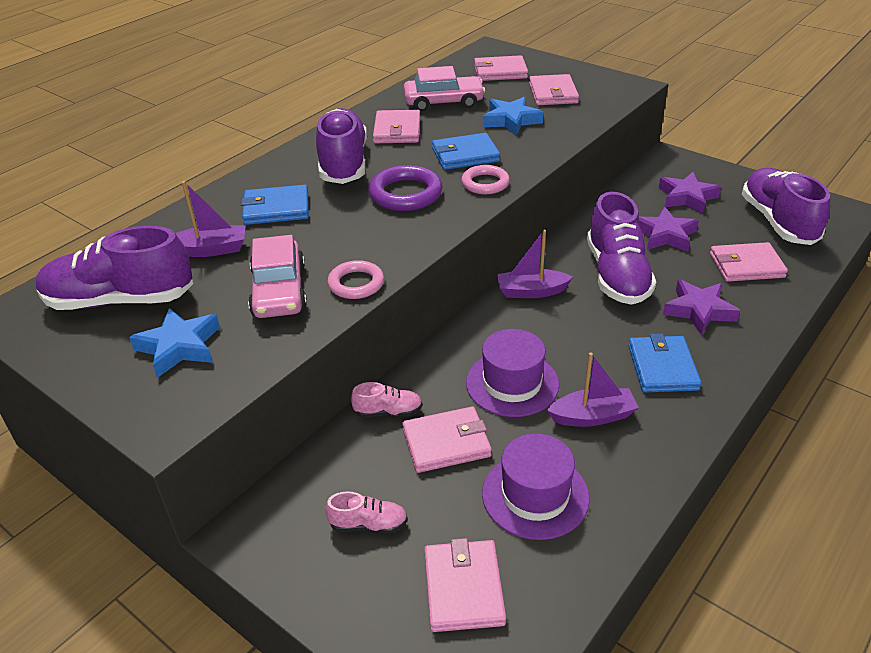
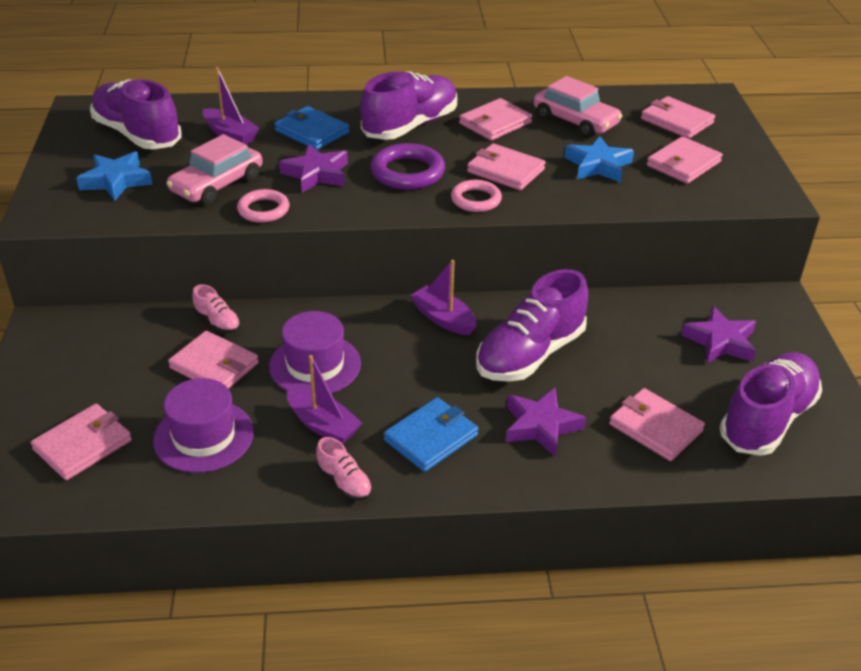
camera: 45 degrees right, 0 degrees up
pink shoe [325,491,408,533] -> pink shoe moved to [316,437,372,501]
blue wallet [432,133,500,170] -> pink wallet [467,143,546,190]
purple star [639,207,699,252] -> purple star moved to [279,144,348,193]

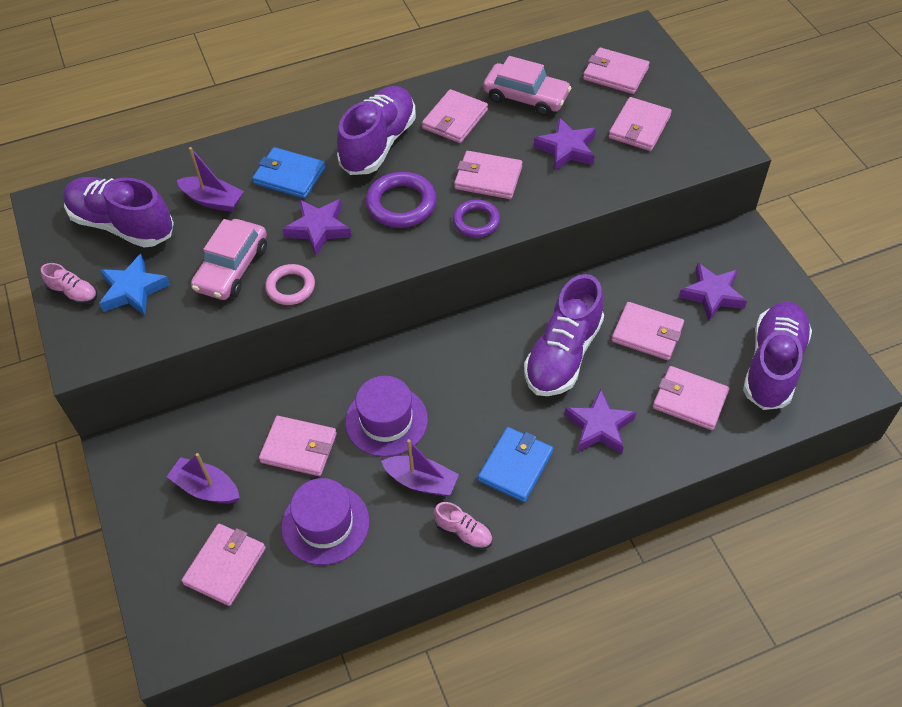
camera: 15 degrees left, 15 degrees up
pink shoe [192,284,241,333] -> pink shoe moved to [41,263,97,305]
purple boat [410,260,476,335] -> purple boat moved to [167,453,240,503]
pink ring [451,180,502,212] -> purple ring [453,200,500,237]
blue star [564,136,634,182] -> purple star [534,117,596,171]
none -> pink wallet [612,302,684,360]

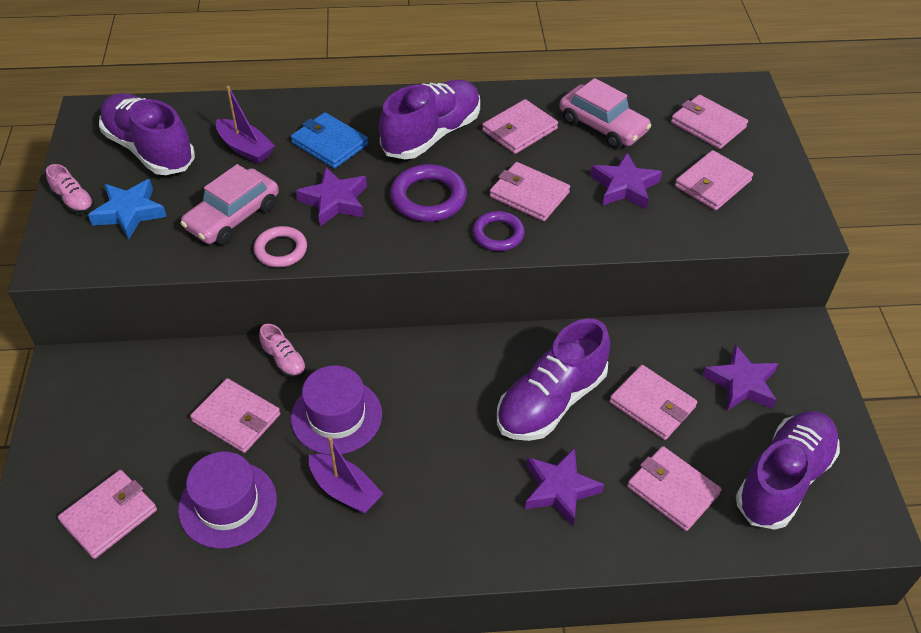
camera: 15 degrees right, 5 degrees down
purple boat [167,453,240,503] -> none
pink shoe [434,502,493,550] -> pink shoe moved to [259,324,306,378]
blue wallet [478,427,553,502] -> none

